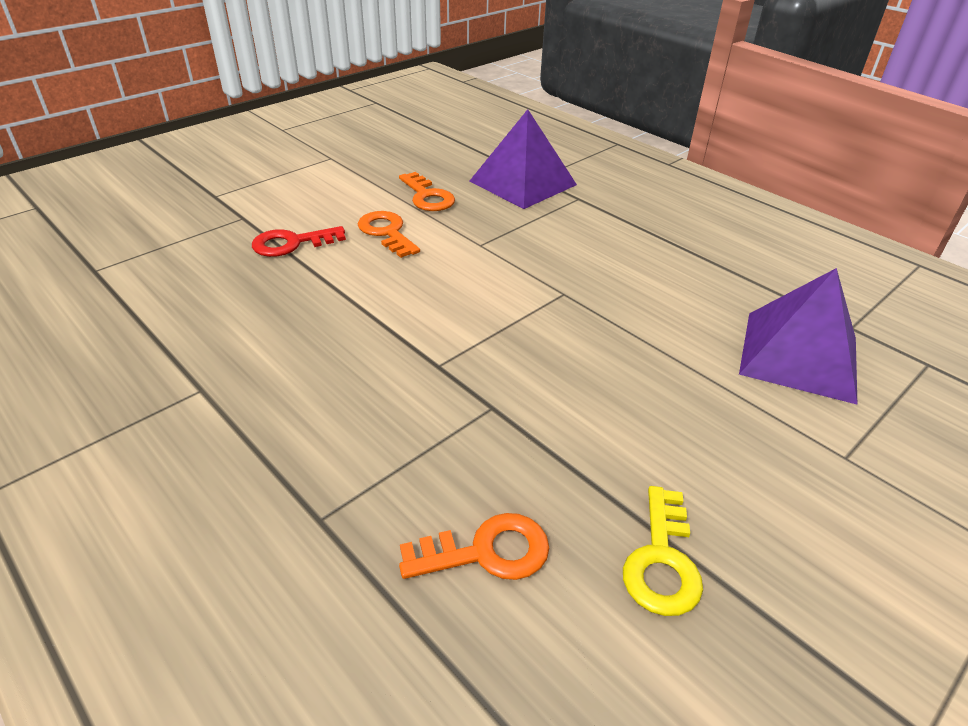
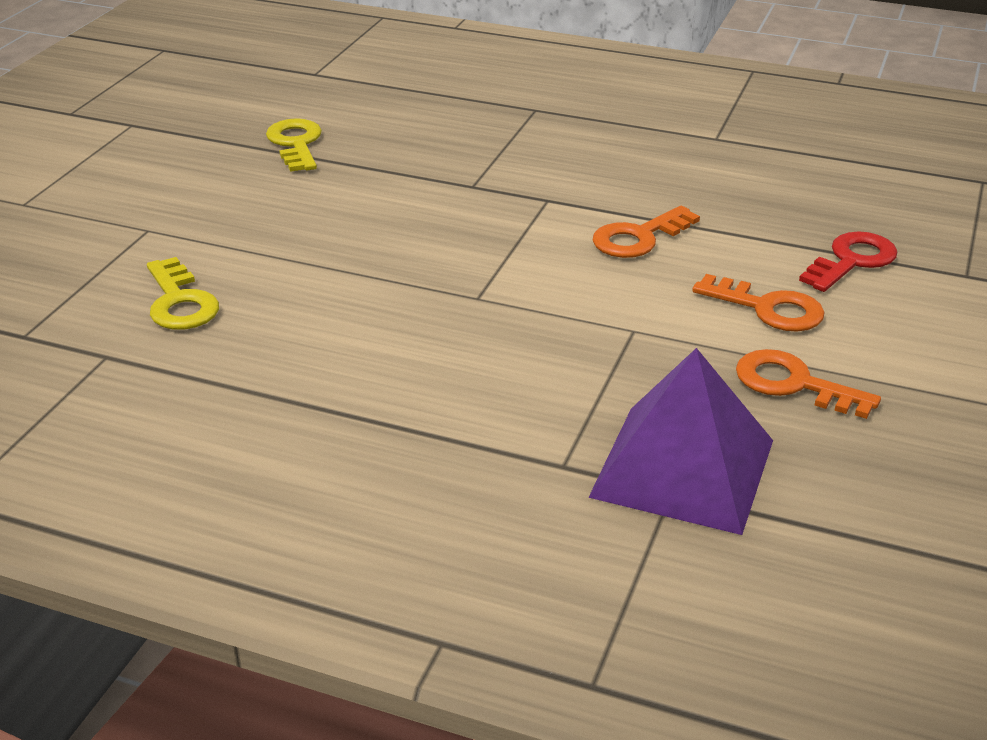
camera: 155 degrees right, 5 degrees down
orange key [399,513,549,580] -> orange key moved to [593,206,700,258]
purple pyramid [739,268,858,405] -> yellow key [147,257,219,330]

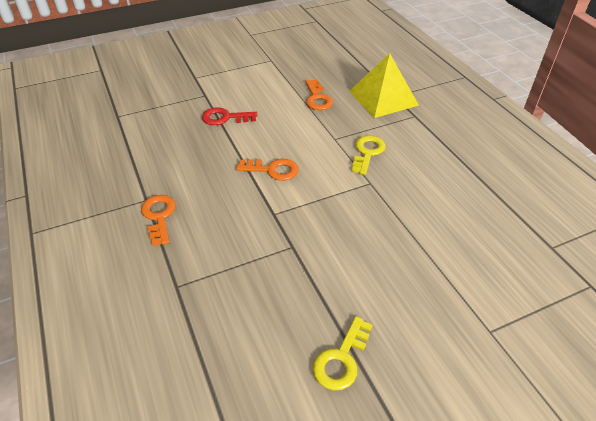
camera: 135 degrees left, 10 degrees up
yellow key [147,257,219,330] -> yellow key moved to [352,135,386,175]
purple pyramid [588,348,773,535] -> yellow pyramid [349,53,419,118]
orange key [692,274,825,332] -> orange key moved to [141,195,176,246]

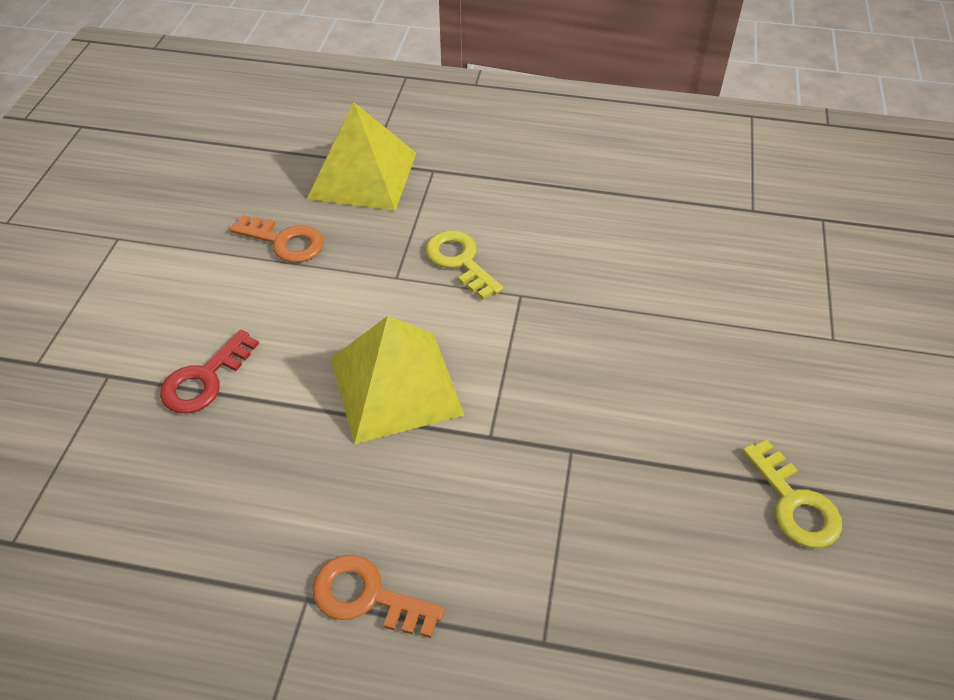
camera: 55 degrees left, 5 degrees up
orange key [236,159,299,181] -> yellow pyramid [331,316,464,444]

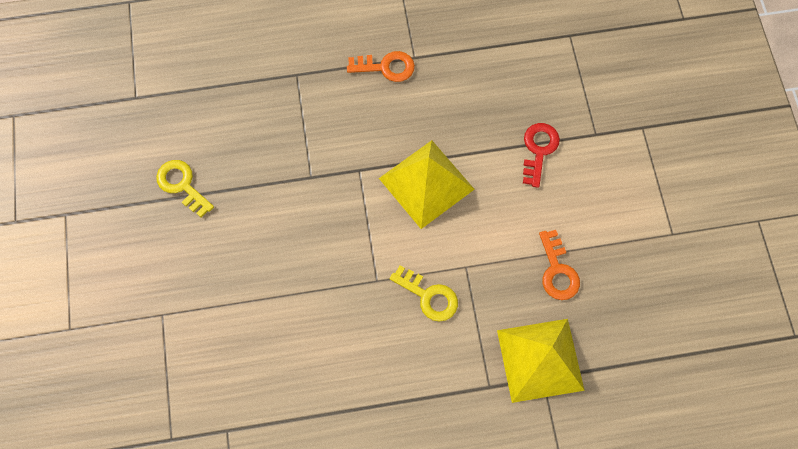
camera: 160 degrees right, 20 degrees up
orange key [230,215,324,263] -> orange key turned 105 degrees counterclockwise [539,230,580,300]

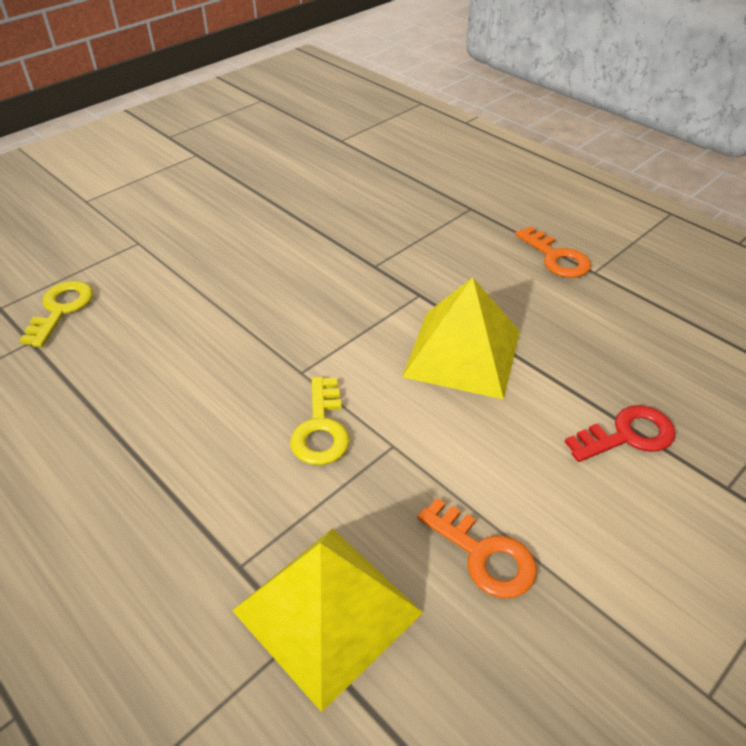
camera: 55 degrees right, 25 degrees down
yellow key [156,160,214,217] -> yellow key moved to [19,281,93,347]
orange key [539,230,580,300] -> orange key turned 90 degrees counterclockwise [417,498,537,598]

